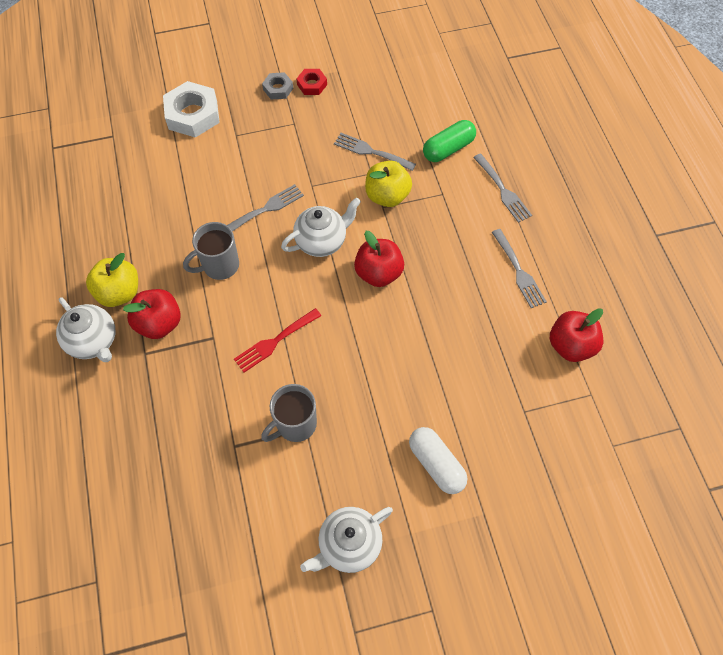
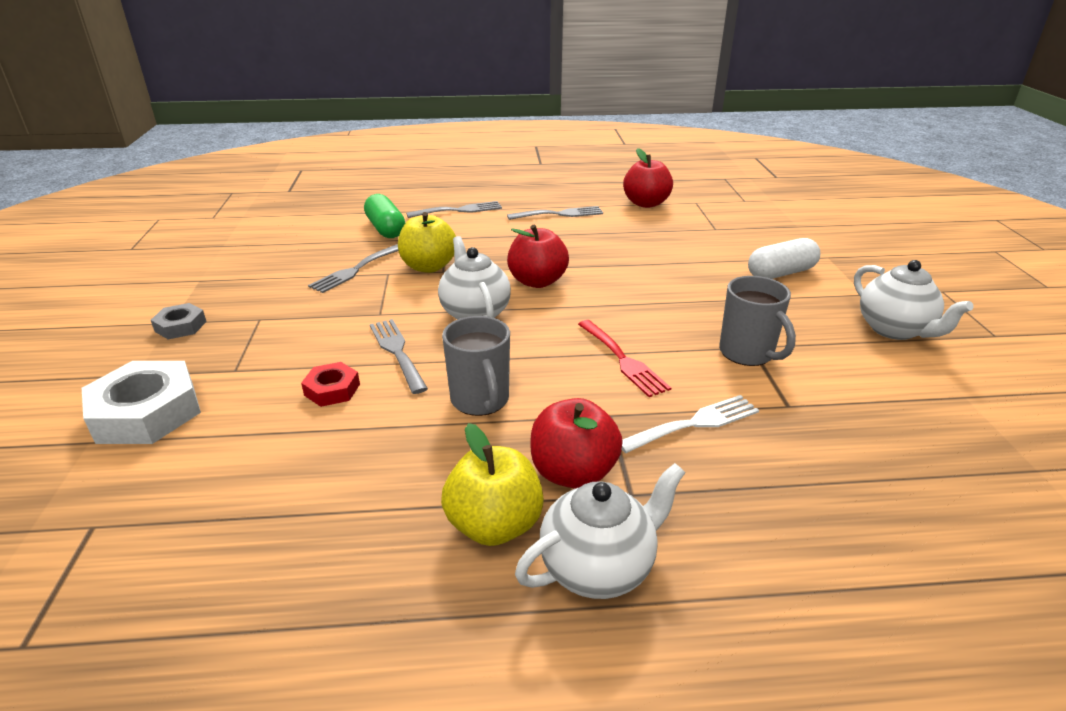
camera: 80 degrees left, 30 degrees down
red nut [296,69,327,95] -> red nut moved to [301,362,360,407]
none -> white fork [622,395,759,453]

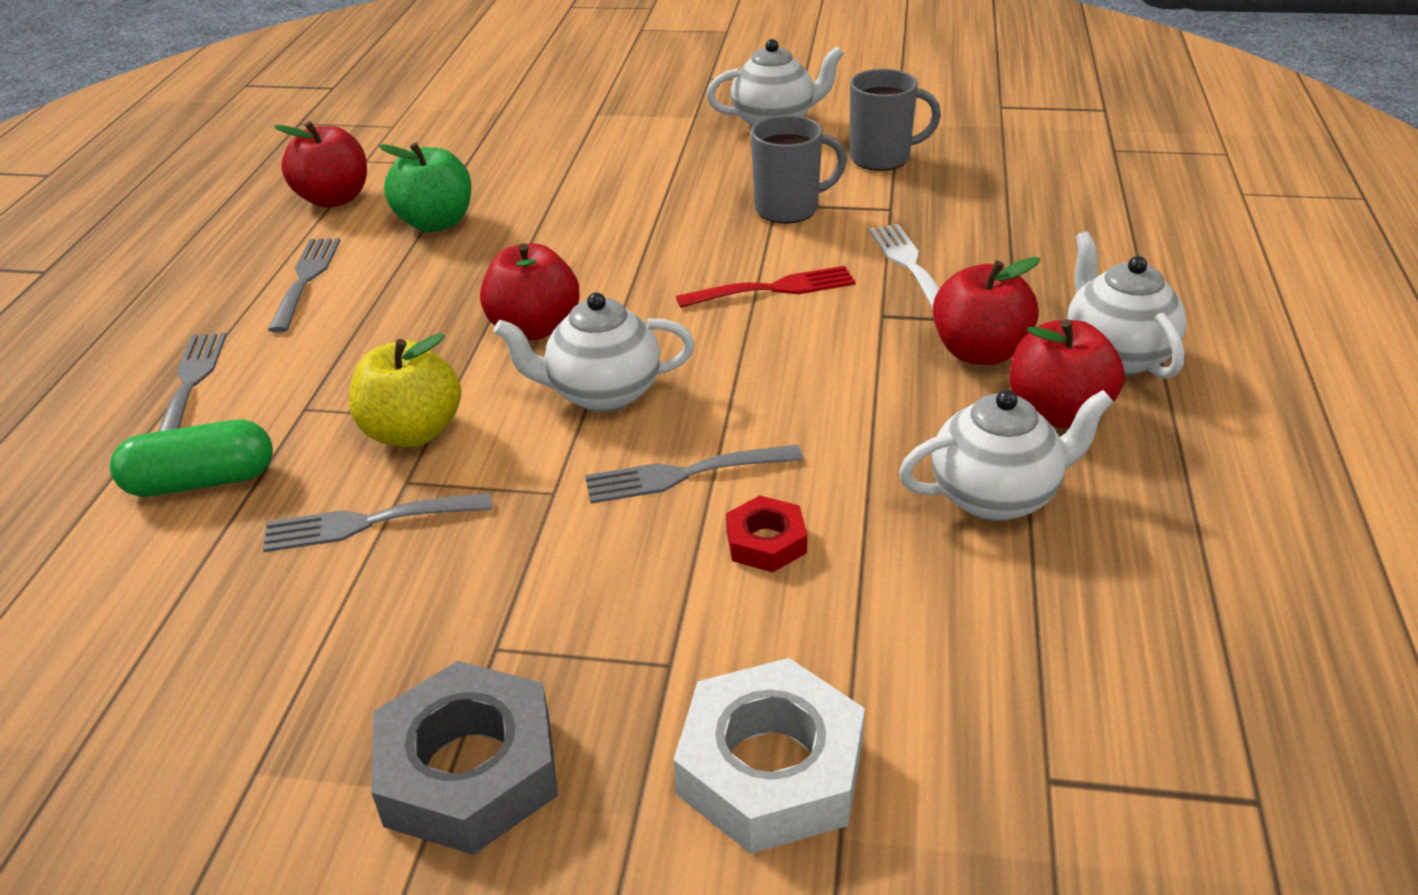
camera: 75 degrees left, 5 degrees up
grey nut [151,303,207,339] -> grey nut [371,661,558,855], size x1.89
grey fork [308,245,398,293] -> grey fork turned 120 degrees clockwise [263,492,492,552]
yellow apple [441,423,544,546] -> red apple [1010,319,1125,428]
grey mug [442,316,510,416] -> grey mug moved to [850,69,941,171]
white capsule [748,238,820,279] -> none
none -> green apple [379,142,471,232]
none -> white teapot [899,390,1114,521]

